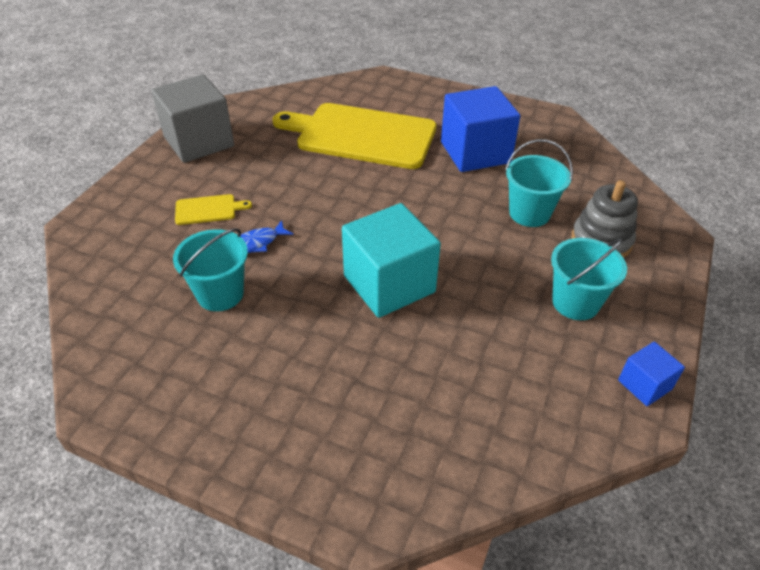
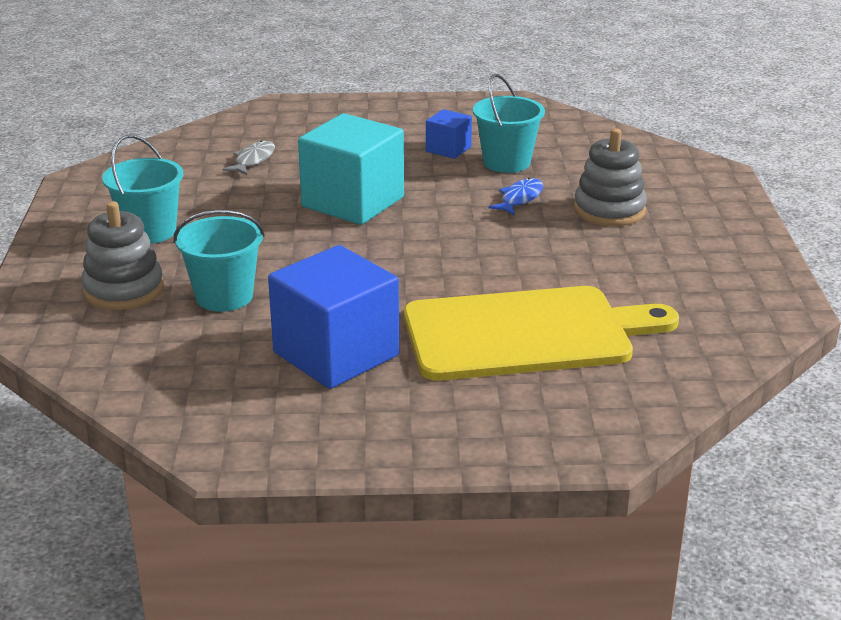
camera: 155 degrees right, 15 degrees down
grey cube [151,74,234,163] -> none
yellow cutting board [175,194,252,225] -> grey stacking toy [574,128,647,226]
blue cube [618,342,685,406] -> blue cube moved to [426,109,472,159]
none -> grey fish [223,140,275,175]

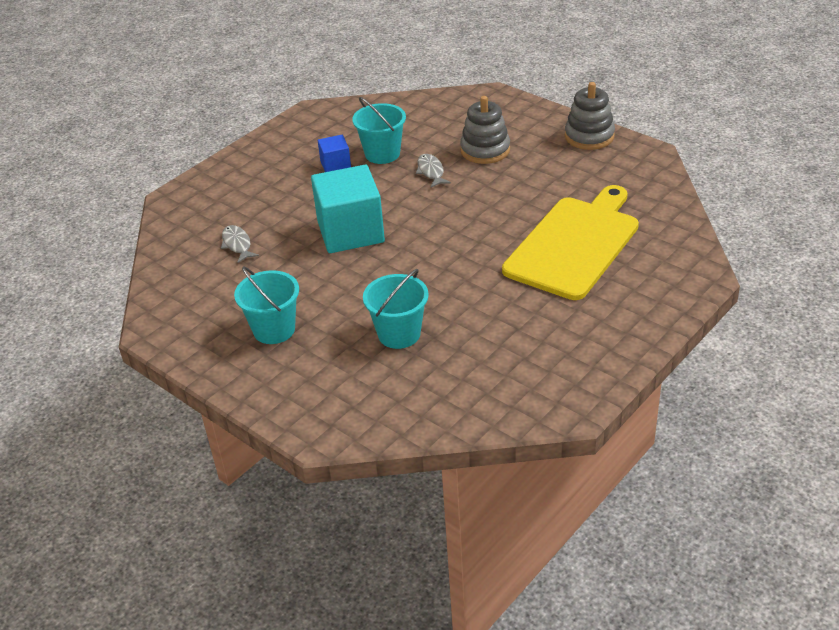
camera: 45 degrees left, 10 degrees up
grey stacking toy [81,201,164,310] -> grey stacking toy moved to [565,82,615,150]
blue cube [268,245,399,389] -> none
blue fish [488,178,543,215] -> grey fish [416,154,451,188]

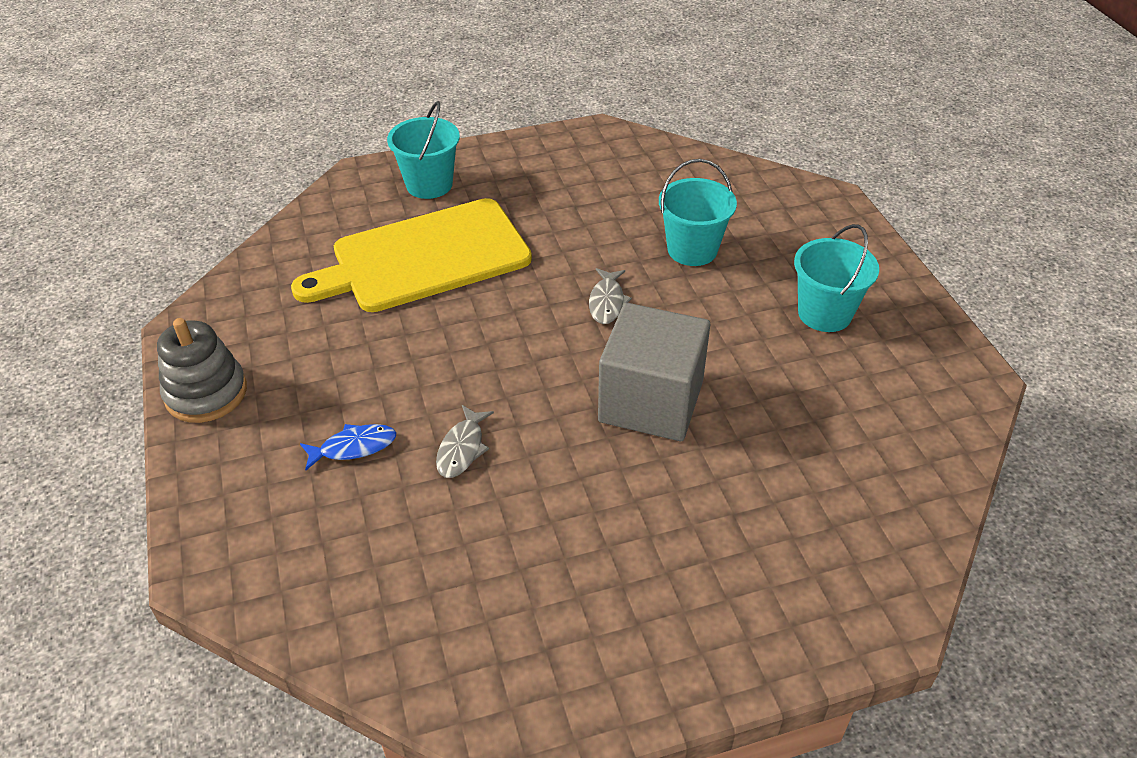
camera: 150 degrees left, 5 degrees up
grey fish [221,225,259,263] -> grey fish moved to [589,268,632,324]
turquoise cube [311,165,385,253] -> grey cube [598,303,710,441]
blue cube [318,135,351,172] -> none
turquoise bucket [352,97,406,164] -> turquoise bucket moved to [387,101,460,199]
grey stacking toy [460,96,510,164] -> blue fish [300,424,397,470]

